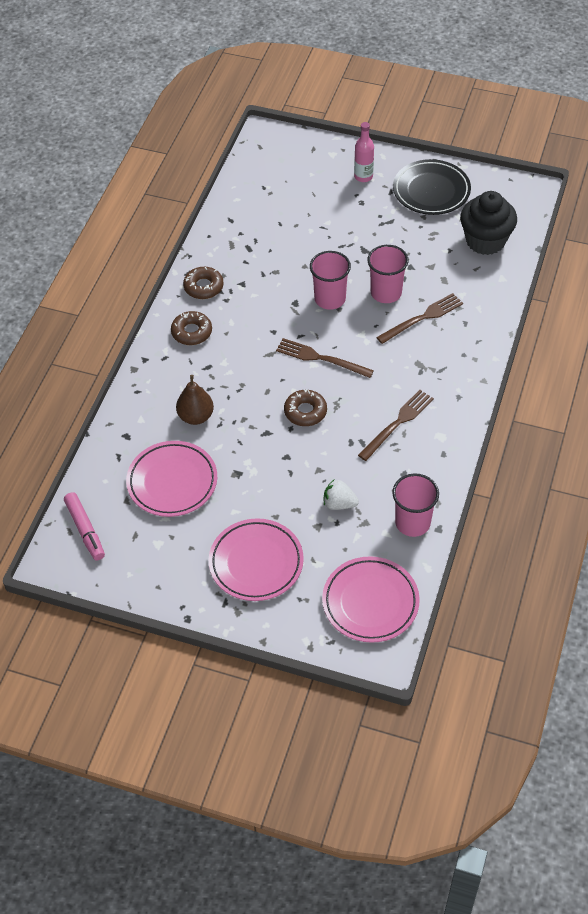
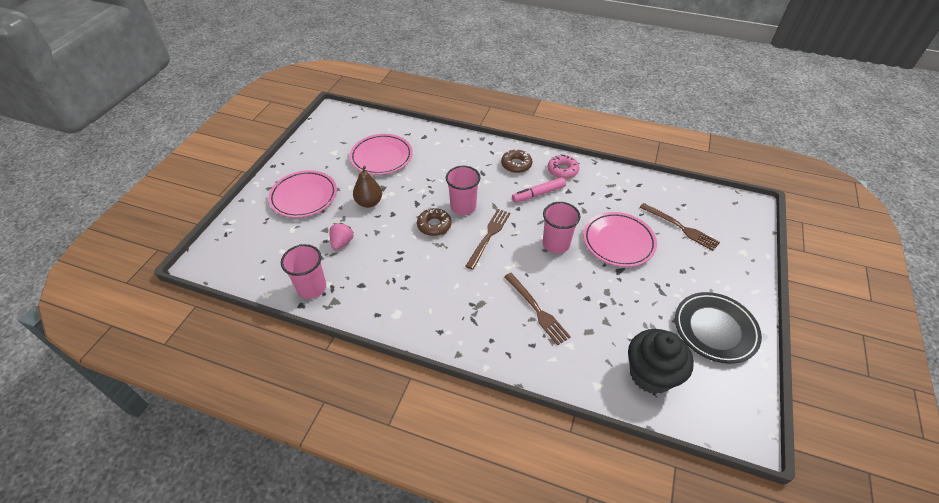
camera: 90 degrees right, 5 degrees down
pink marker [64,492,105,560] -> pink marker moved to [512,177,566,203]
brown pear [176,375,214,425] -> brown pear moved to [353,166,382,208]
brown donut [183,267,224,299] -> pink donut [548,154,579,179]
pink plate [322,556,420,643] -> pink plate moved to [583,212,657,267]
white strawberry [324,480,359,510] -> pink strawberry [329,223,354,250]
pink bottle [354,122,374,182] -> none
brown fork [358,390,434,461] -> brown fork moved to [640,203,720,251]
pink cup [367,245,409,303] -> pink cup moved to [446,166,480,215]

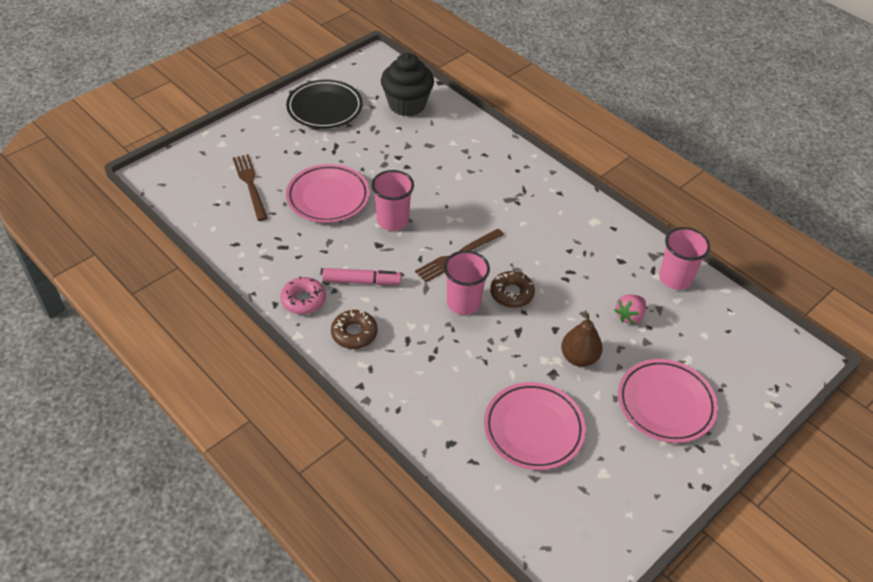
camera: 155 degrees left, 0 degrees up
brown fork [504,273,571,345] -> none

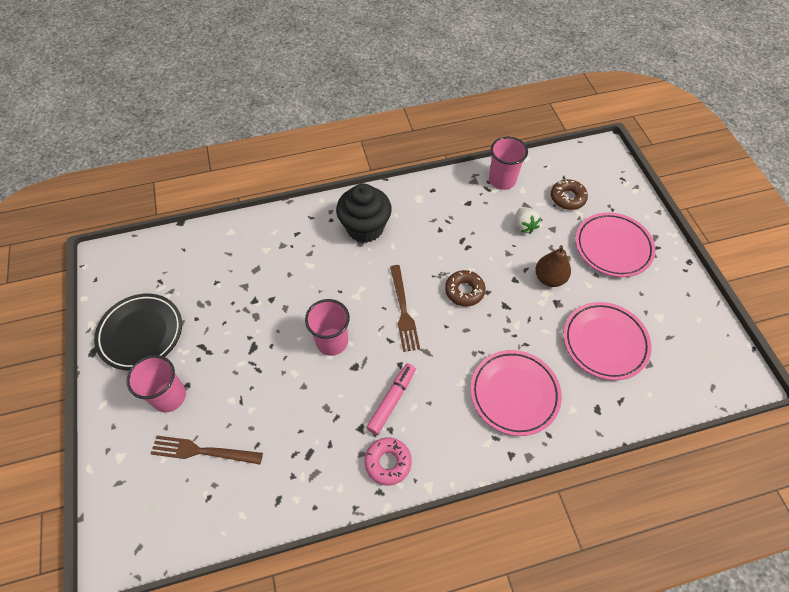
camera: 60 degrees left, 10 degrees up
pink plate [286,164,370,223] -> pink plate moved to [471,350,562,436]
brown donut [331,310,377,349] -> brown donut moved to [551,179,588,210]
black cupcake [381,53,434,117] -> black cupcake moved to [336,183,392,243]
pink cup [444,251,490,315] -> pink cup moved to [126,355,186,412]
pink strawberry [614,294,646,324] -> white strawberry [516,208,541,234]

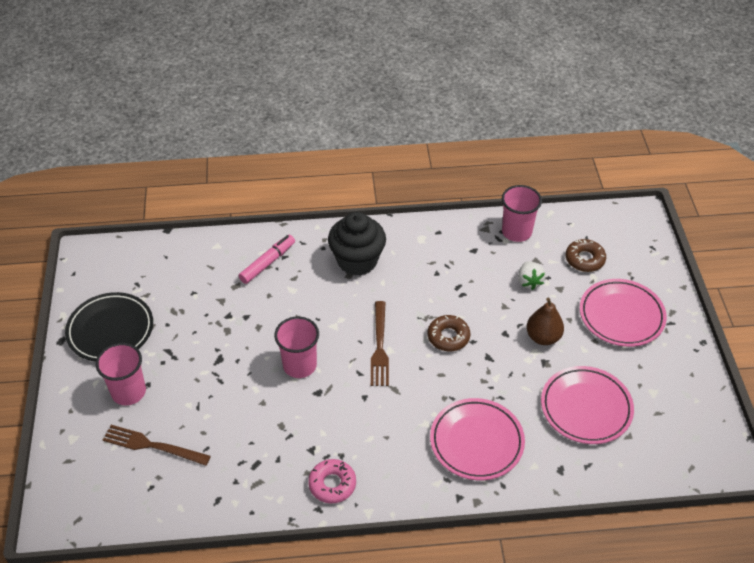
camera: 10 degrees right, 10 degrees down
pink marker [366,363,416,435] -> pink marker moved to [239,235,295,284]

